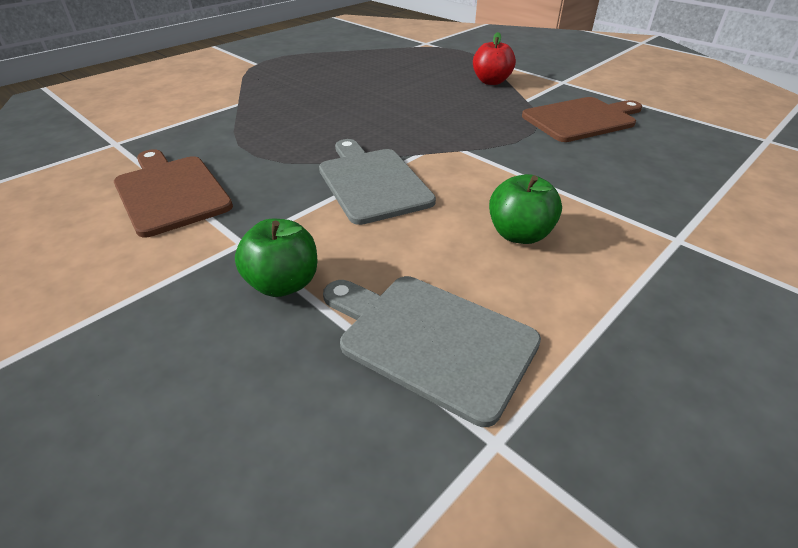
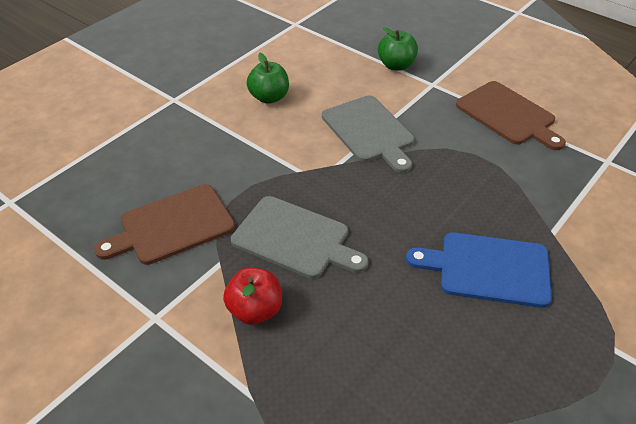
camera: 175 degrees right, 5 degrees up
grey cutting board [323,276,541,427] -> grey cutting board moved to [231,196,369,279]
none -> blue cutting board [406,232,552,308]

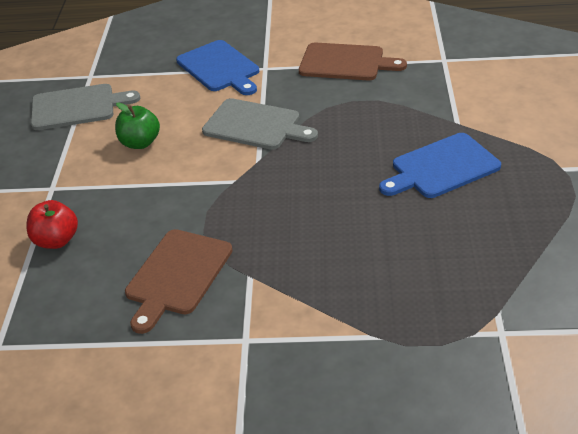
camera: 35 degrees left, 5 degrees down
red apple [223,268,282,325] -> red apple moved to [26,200,78,249]
grey cutting board [231,196,369,279] -> grey cutting board moved to [31,84,140,130]
green apple [378,27,418,70] -> blue cutting board [176,40,259,95]

